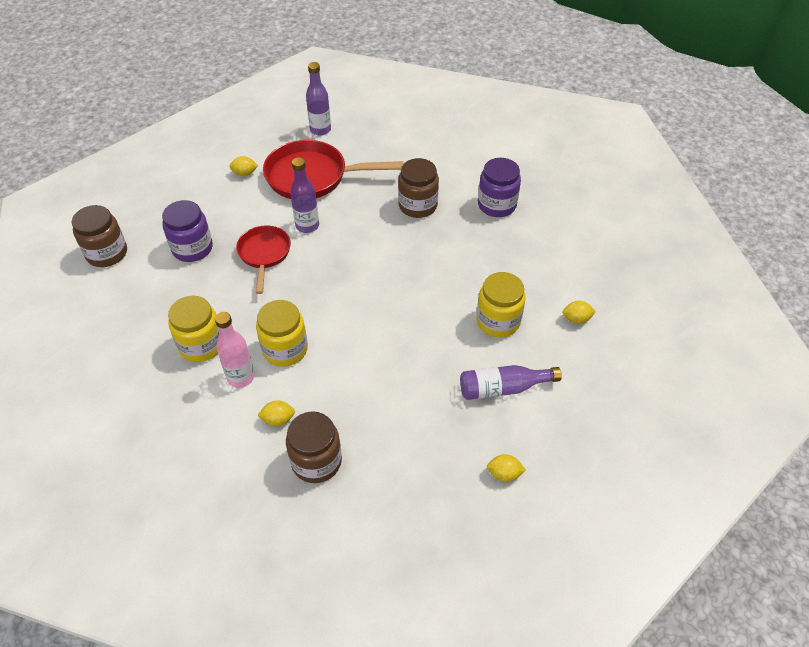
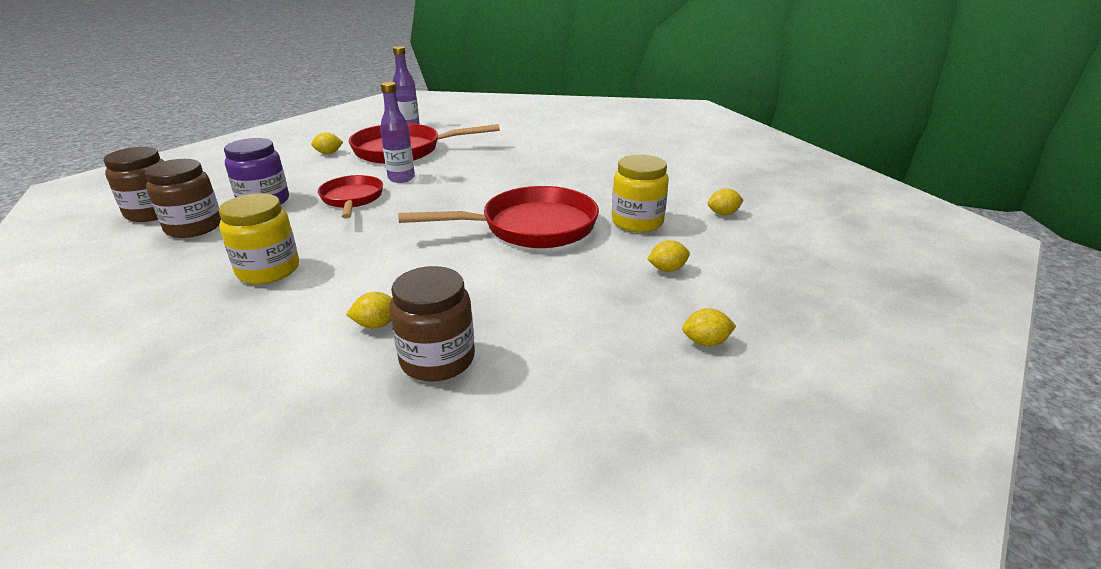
camera: 10 degrees left, 20 degrees down
pink bottle [215,312,255,388] -> none
yellow jar [256,300,308,367] -> none
brown jar [398,158,439,218] -> brown jar moved to [145,159,221,238]
purple bottle [460,365,562,400] -> yellow lemon [647,240,690,272]
purple jar [478,158,521,217] -> none
none -> red pan [398,186,599,248]

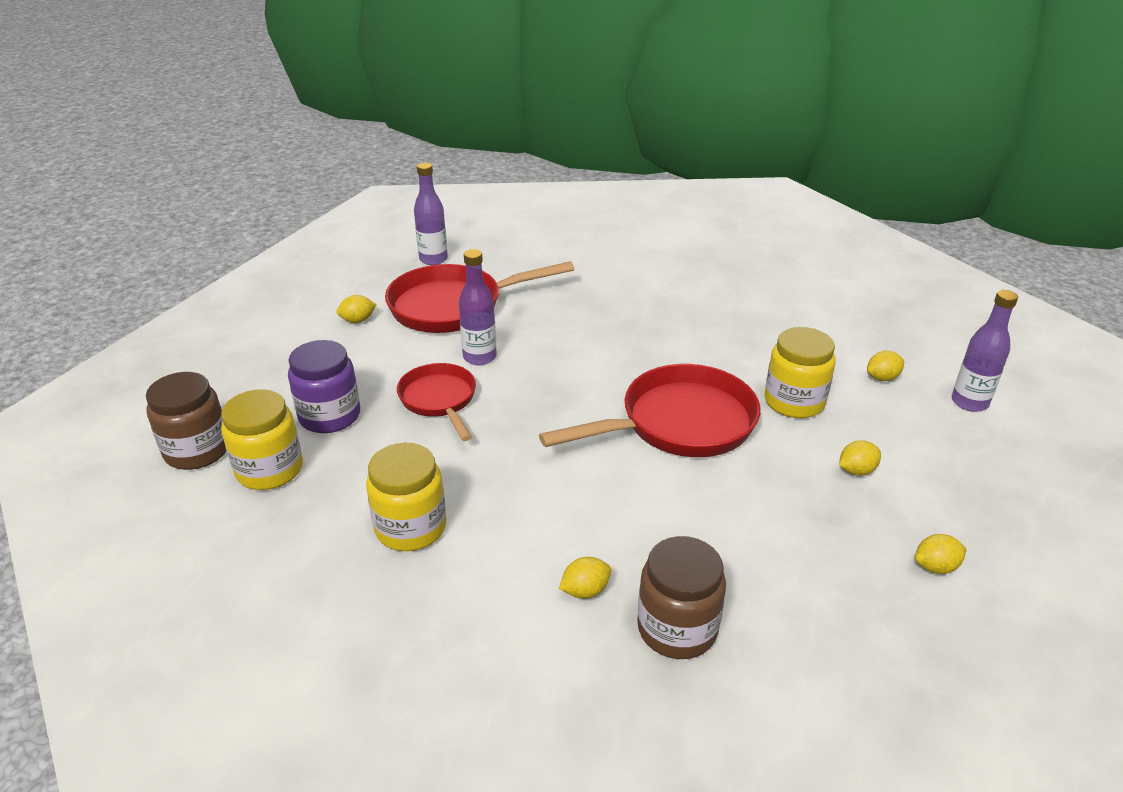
camera: 10 degrees left, 5 degrees up
brown jar [145,159,221,238] -> yellow jar [221,389,303,490]
none -> purple bottle [952,290,1018,412]

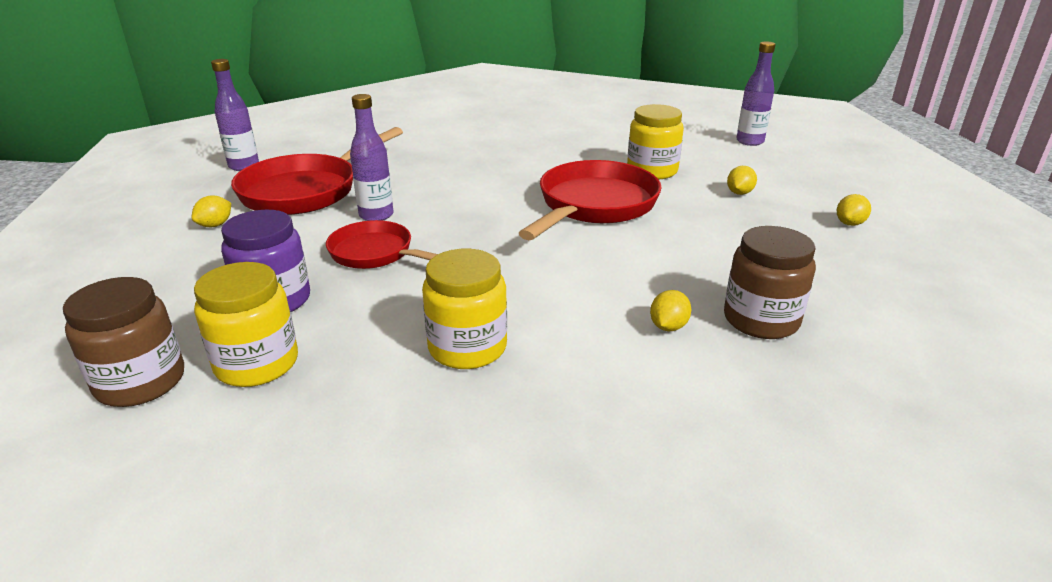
camera: 35 degrees left, 5 degrees down
yellow lemon [867,351,904,381] -> none

